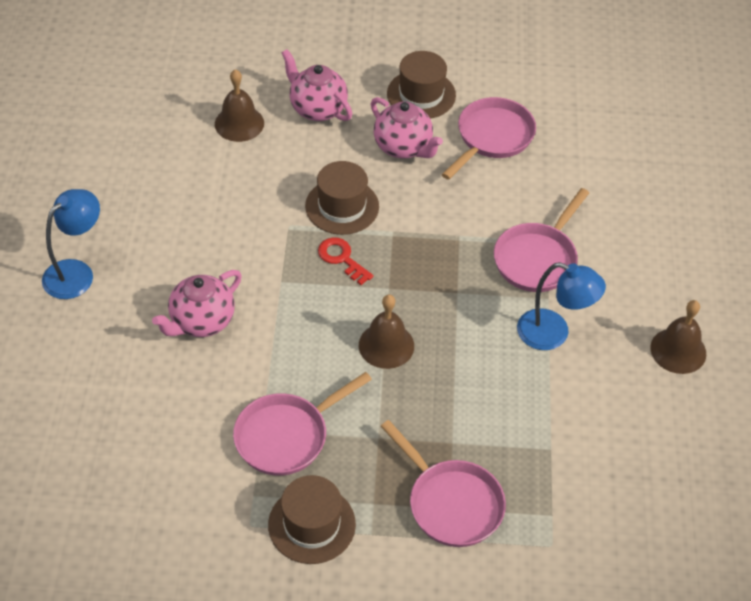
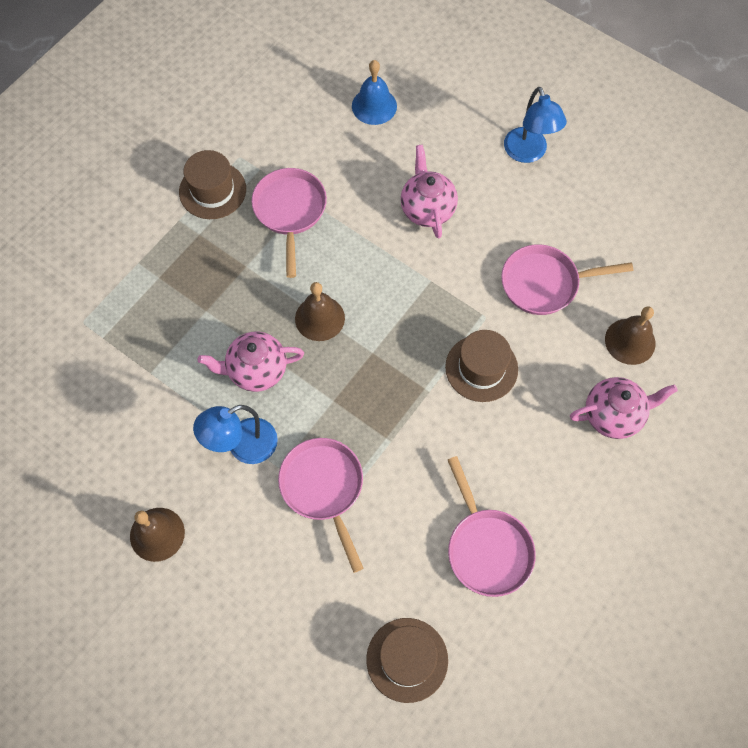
camera: 125 degrees right, 15 degrees up
red key [318,237,374,285] -> none
pink teapot [371,97,443,159] -> pink teapot moved to [198,331,304,392]
pink pan [381,420,506,547] -> pink pan moved to [501,244,633,315]
brown hat [387,51,456,119] -> brown hat moved to [366,618,448,703]
none -> blue bell [352,60,397,125]

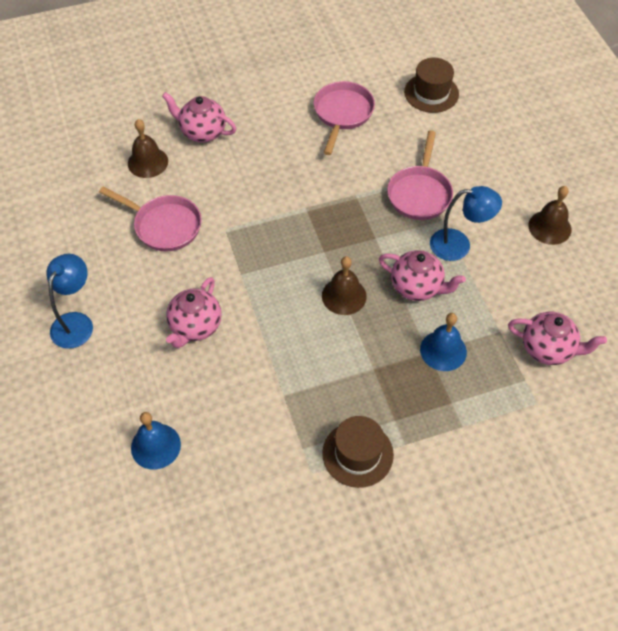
camera: 145 degrees left, 10 degrees down
pink pan [252,168,327,278] -> none
brown hat [445,330,518,402] -> none
none -> blue bell [420,313,467,371]
none -> pink teapot [508,312,607,365]

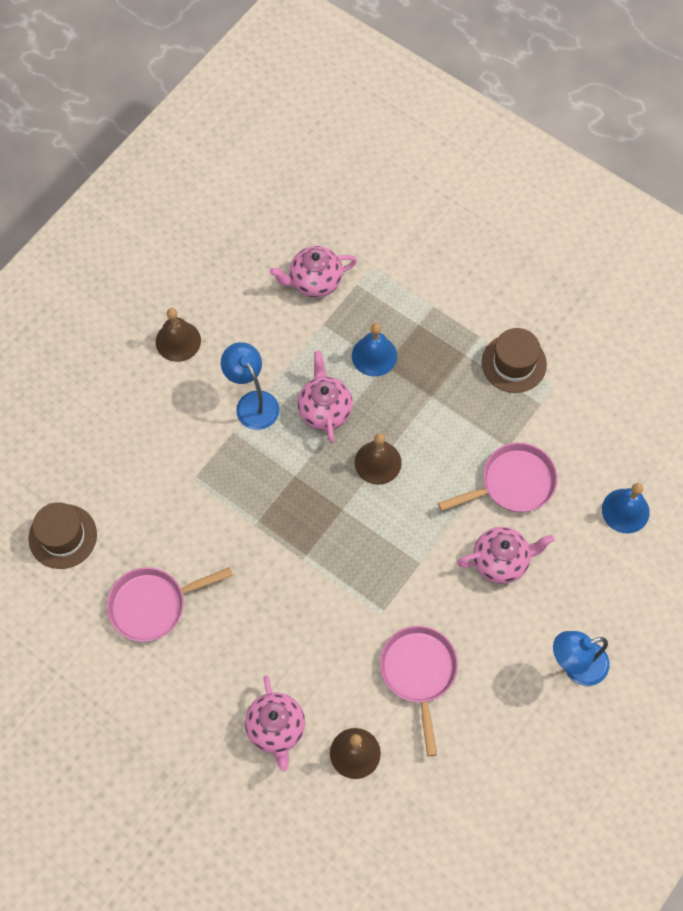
camera: 125 degrees left, 10 degrees up
pink pan [387,130,453,220] -> pink pan moved to [438,443,558,512]
pink teapot [508,312,607,365] -> pink teapot turned 90 degrees counterclockwise [270,246,357,298]

